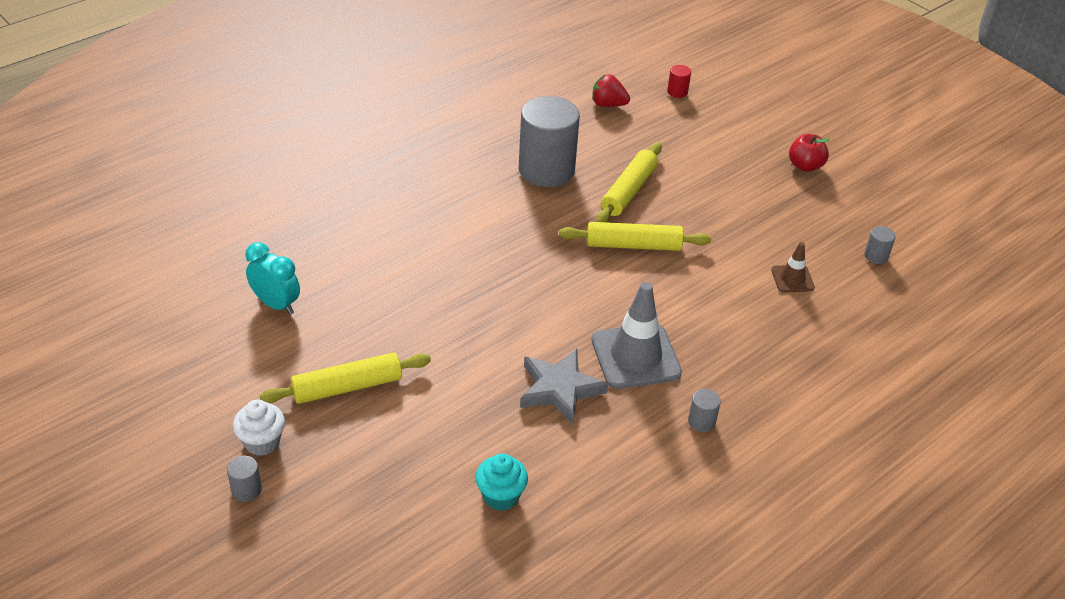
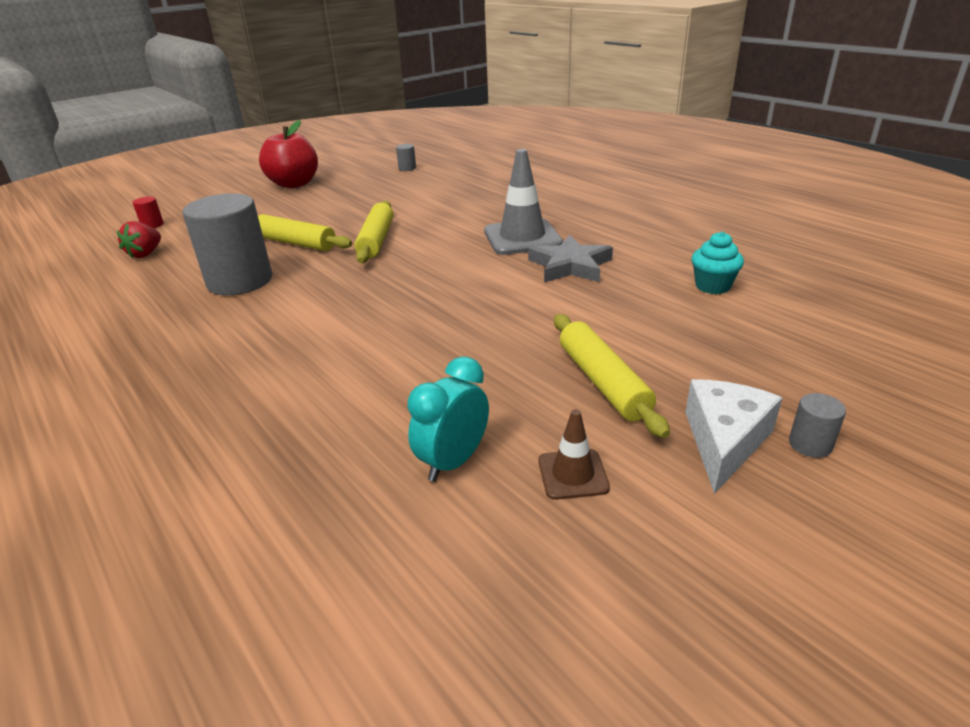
camera: 85 degrees left, 10 degrees down
white cupcake [233,399,285,456] -> white cheese [685,379,782,494]
grey cylinder [688,389,721,432] -> none
brown traffic cone [771,242,815,293] -> brown traffic cone moved to [538,409,610,500]
red apple [789,134,830,172] -> red apple [259,120,318,188], size x1.74

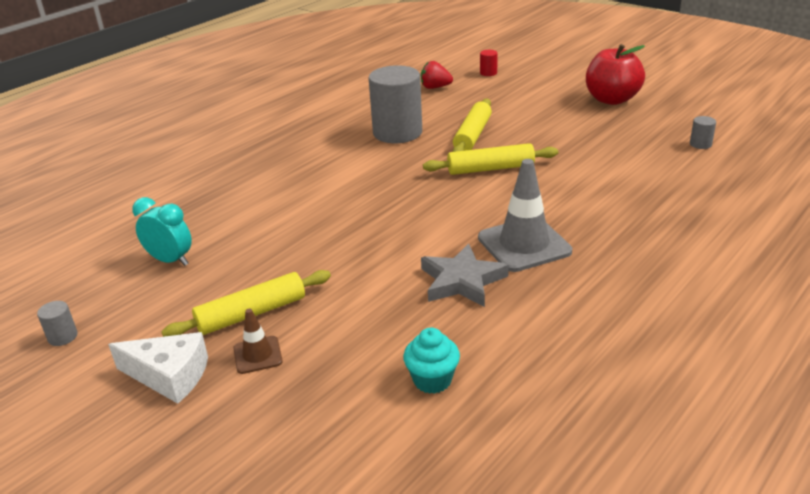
camera: 80 degrees right, 0 degrees up
brown traffic cone [538,409,610,500] -> brown traffic cone moved to [233,309,283,374]
grey cylinder [789,393,846,458] -> grey cylinder moved to [37,301,78,346]

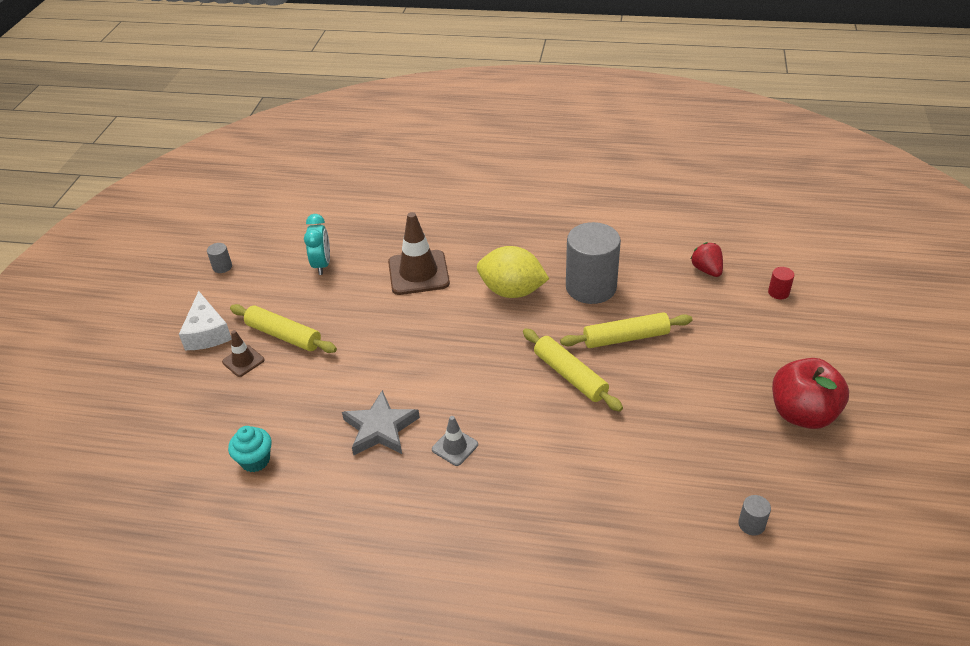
camera: 60 degrees right, 10 degrees up
grey traffic cone [478,159,572,272] -> grey traffic cone [432,416,478,466], size x0.52
none -> brown traffic cone [388,212,450,295]
none -> yellow lemon [477,246,549,298]

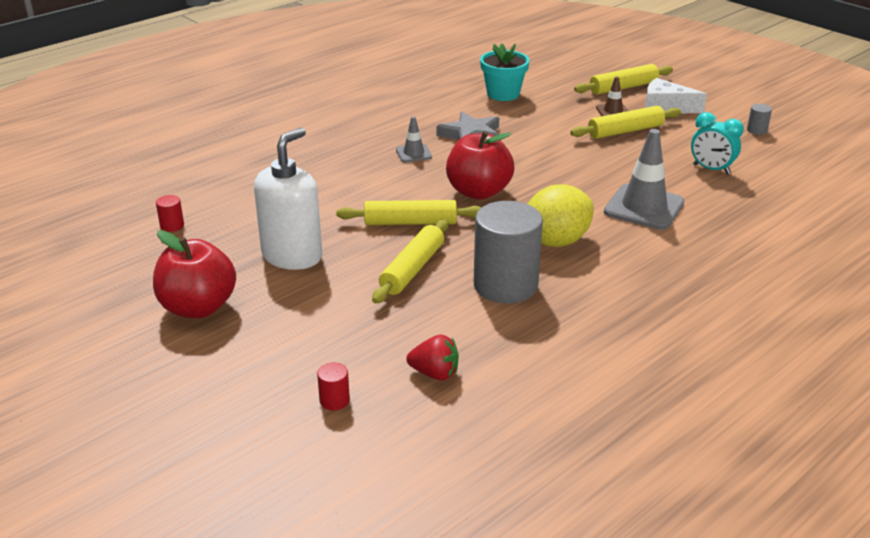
camera: 125 degrees right, 10 degrees down
turquoise cupcake [228,426,272,472] -> turquoise flower pot [480,43,529,101]
brown traffic cone [388,212,450,295] -> grey traffic cone [604,129,684,230]
grey cylinder [738,495,771,536] -> red cylinder [156,195,184,232]
none -> white soap dispenser [254,128,322,270]
none -> red apple [446,131,514,199]
none -> yellow rolling pin [574,64,673,95]

